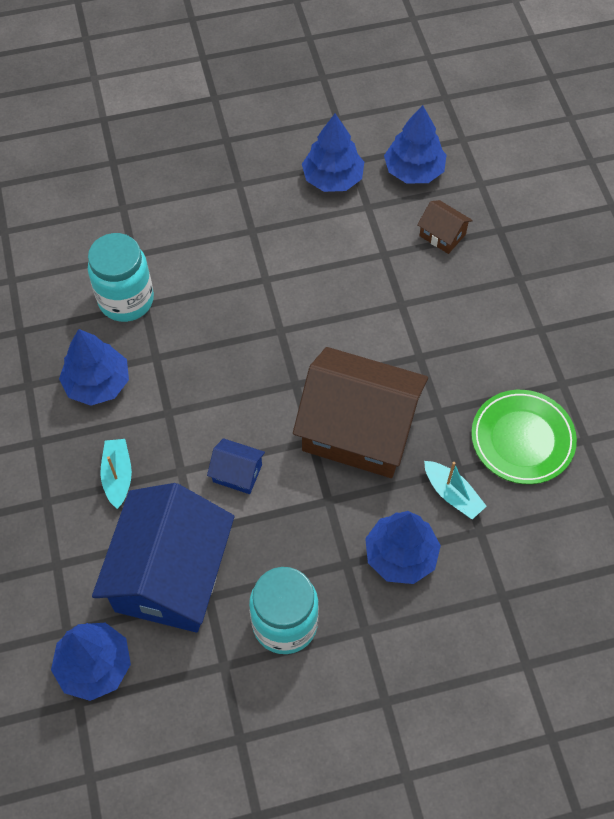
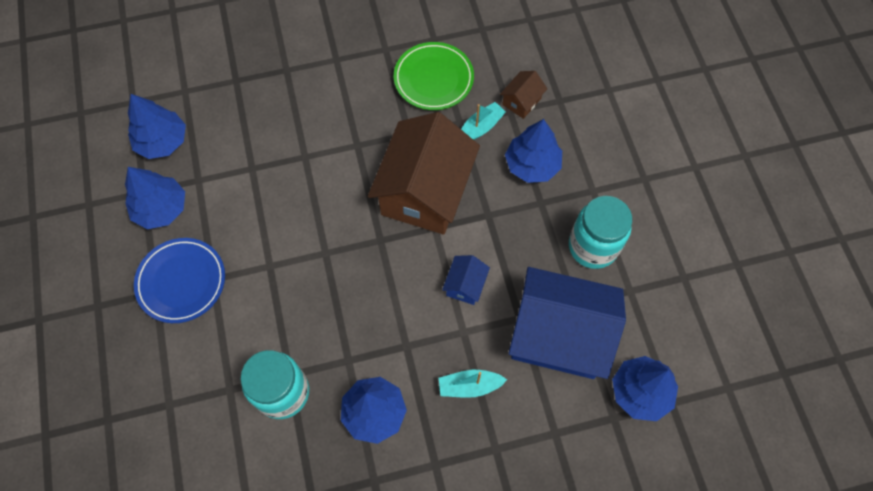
camera: 90 degrees left, 5 degrees up
brown house [417,200,473,254] -> brown house moved to [500,71,547,119]
none -> blue plate [134,238,225,323]

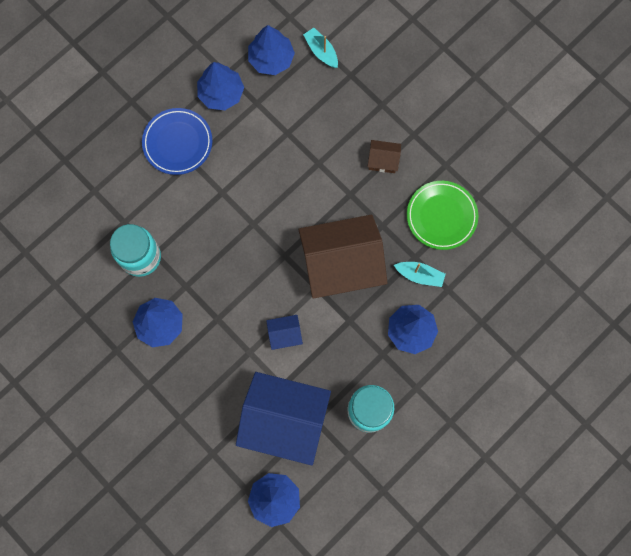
camera: 60 degrees right, 10 degrees up
turquoise boat [439,370,507,398] -> turquoise boat moved to [303,28,338,68]
brown house [500,71,547,119] -> brown house moved to [368,140,401,173]
blue house [509,267,626,379] -> blue house turned 60 degrees counterclockwise [236,372,331,466]

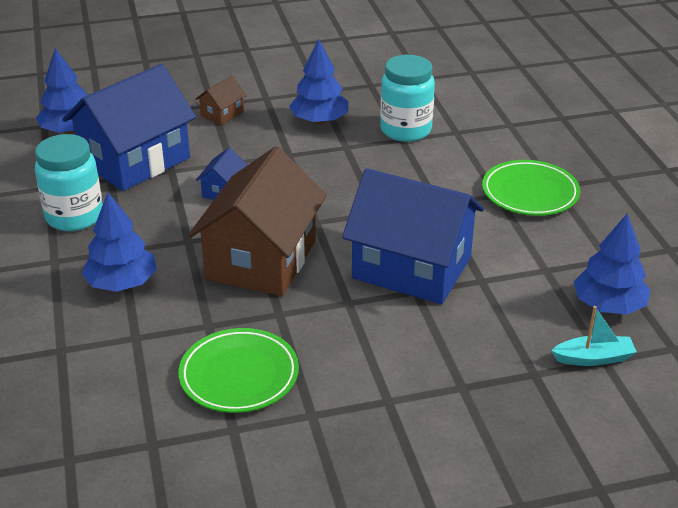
camera: 120 degrees right, 40 degrees down
blue plate [142,108,212,175] -> green plate [482,160,580,216]
blue tree [197,62,244,110] -> none
brown house [368,140,401,173] -> brown house moved to [195,76,247,125]
turquoise boat [394,262,445,287] -> none
none -> blue house [342,168,484,304]

